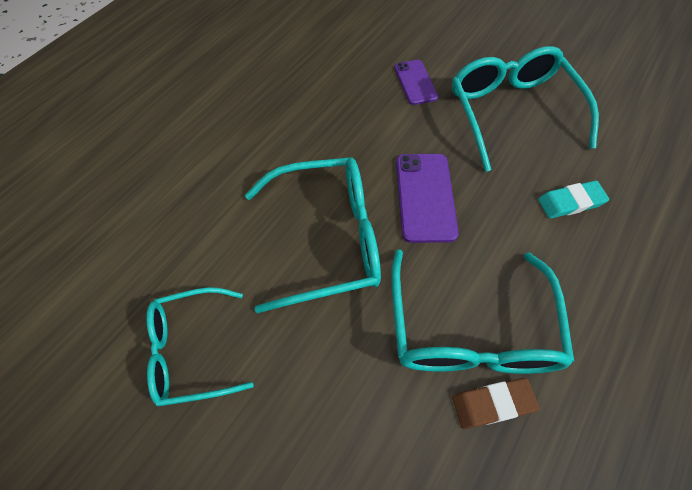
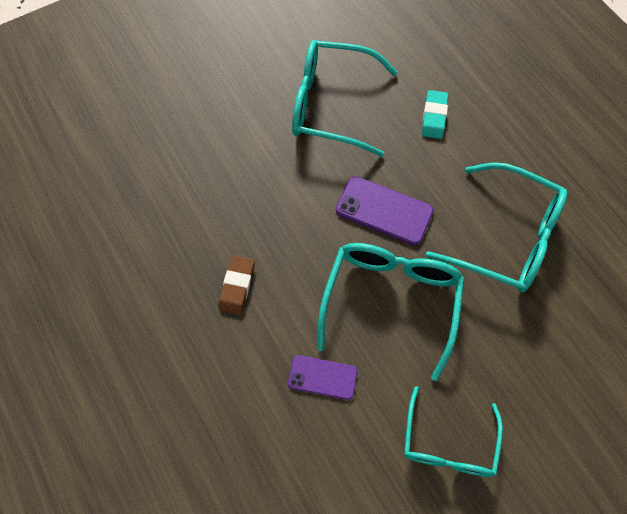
camera: 65 degrees left, 5 degrees up
purple phone [394,60,438,105] -> purple phone moved to [288,355,358,400]
brown eraser [452,378,540,429] -> brown eraser moved to [218,256,255,315]

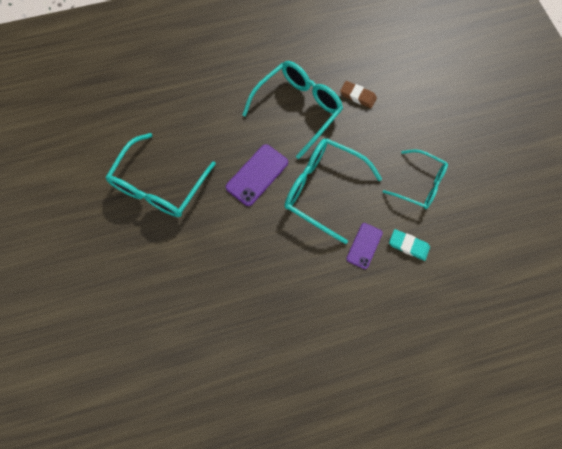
camera: 75 degrees left, 5 degrees up
brown eraser [218,256,255,315] -> brown eraser moved to [340,81,377,108]
turquoise eraser [422,90,448,139] -> turquoise eraser moved to [389,229,430,261]

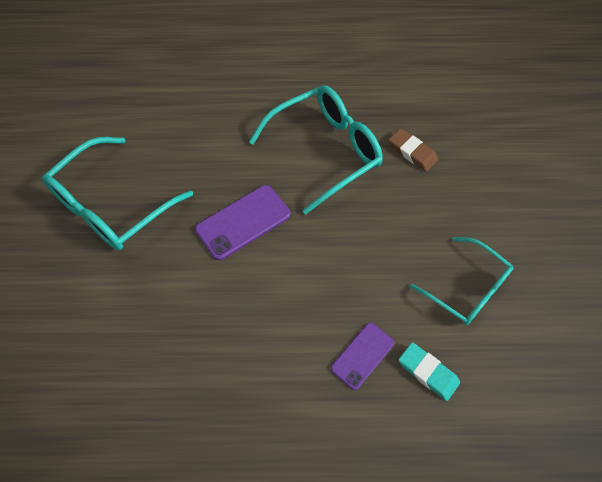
camera: 15 degrees right, 10 degrees down
turquoise glasses [284,139,382,244] -> none

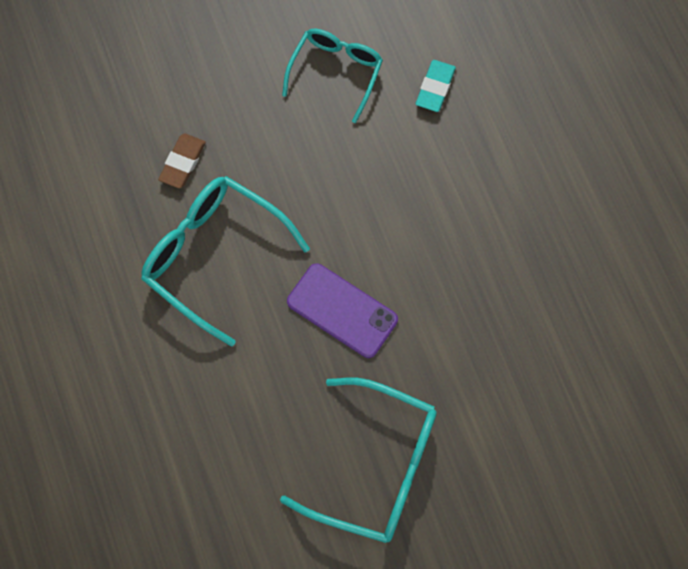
camera: 110 degrees left, 10 degrees up
purple phone [331,323,394,390] -> none

